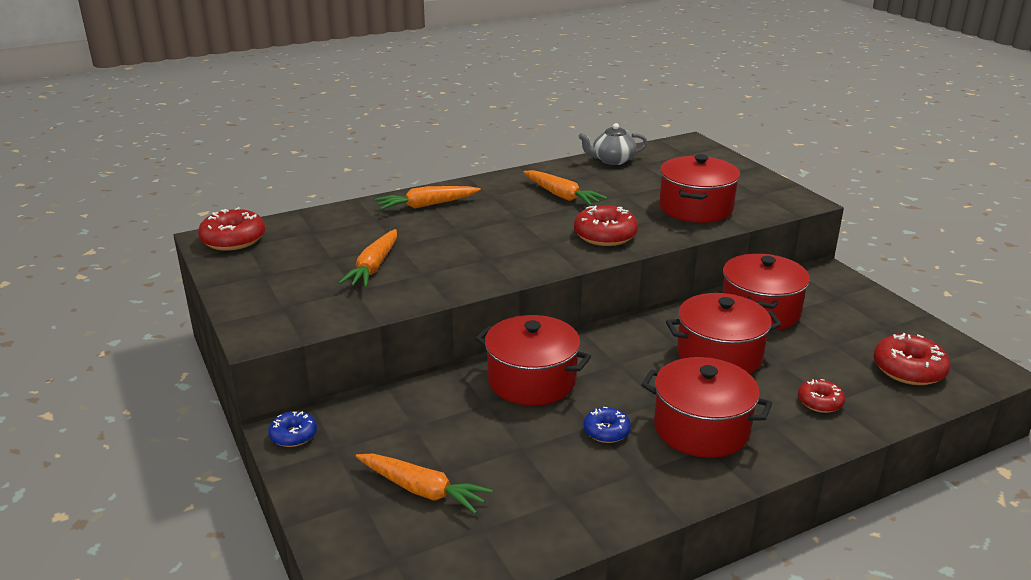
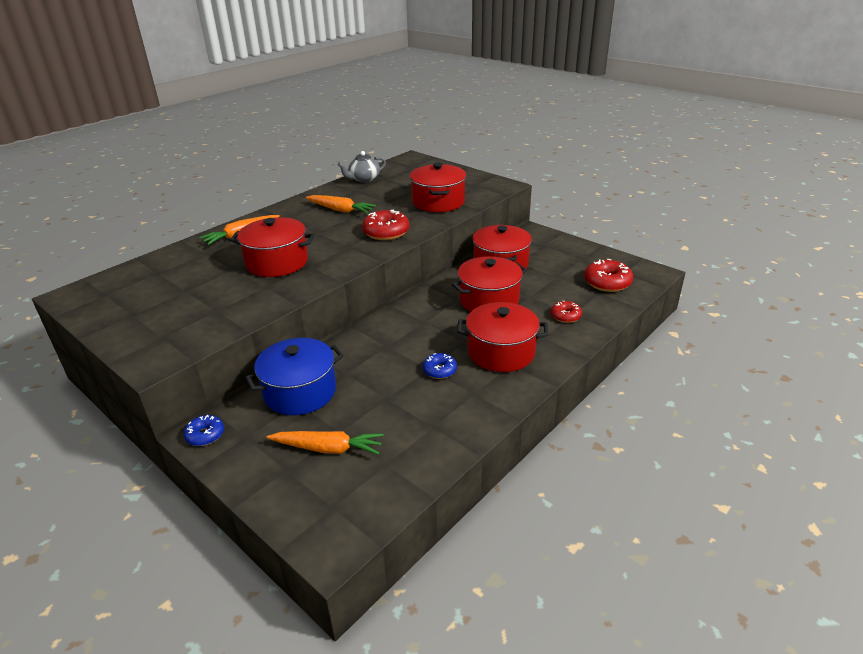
camera: 20 degrees left, 5 degrees up
red donut [198,207,265,251] -> none
orange carrot [339,229,397,287] -> none
red pot [475,315,591,406] -> red pot moved to [230,217,315,277]
none -> blue pot [245,338,344,415]

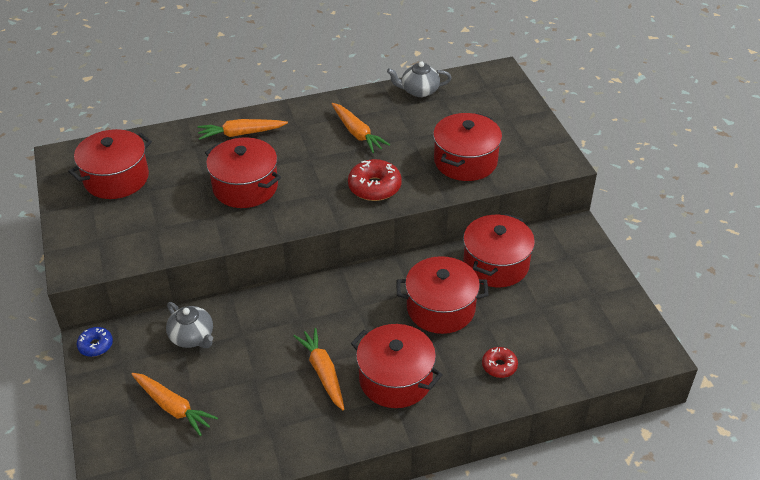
camera: 30 degrees right, 10 degrees up
blue pot [245,338,344,415] -> grey teapot [166,302,213,348]
blue donut [423,353,457,379] -> orange carrot [294,328,344,410]
red donut [584,259,633,292] -> none
none -> red pot [68,129,152,199]

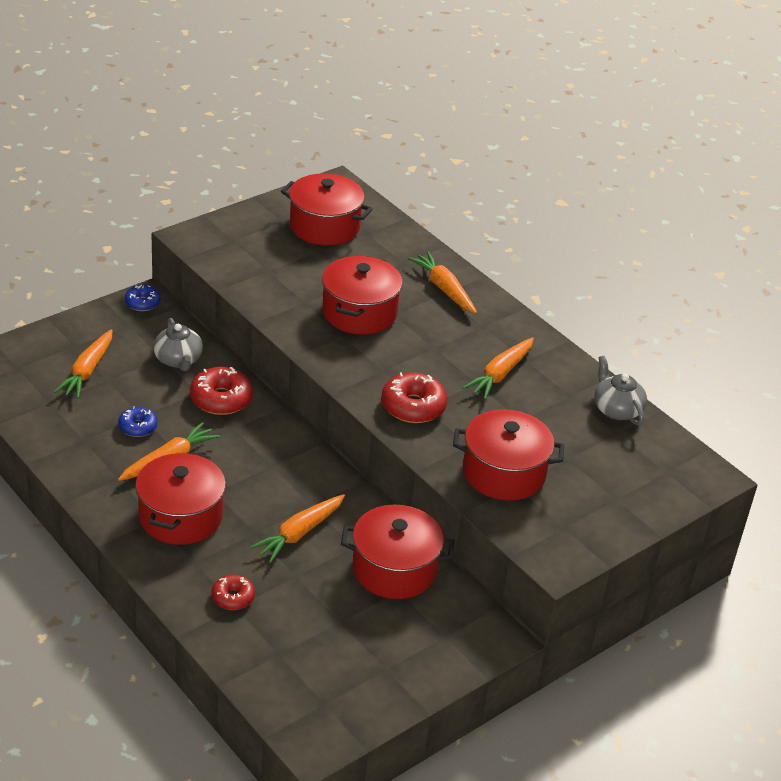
camera: 65 degrees right, 5 degrees down
grey teapot [166,302,213,348] -> grey teapot turned 45 degrees counterclockwise [153,318,203,371]
red pot [397,256,489,334] -> orange carrot [250,494,345,563]
none -> blue donut [118,406,157,437]
none -> red donut [190,367,253,415]

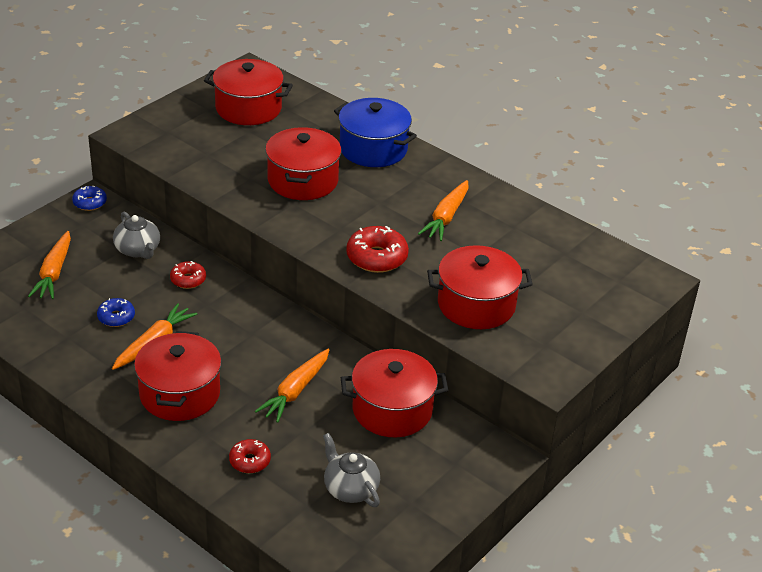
camera: 10 degrees left, 0 degrees up
red donut [190,367,253,415] -> red donut [170,261,206,289], size x0.60
orange carrot [408,252,477,314] -> blue pot [334,98,417,167]
grey teapot [594,356,647,425] -> grey teapot moved to [323,433,380,507]

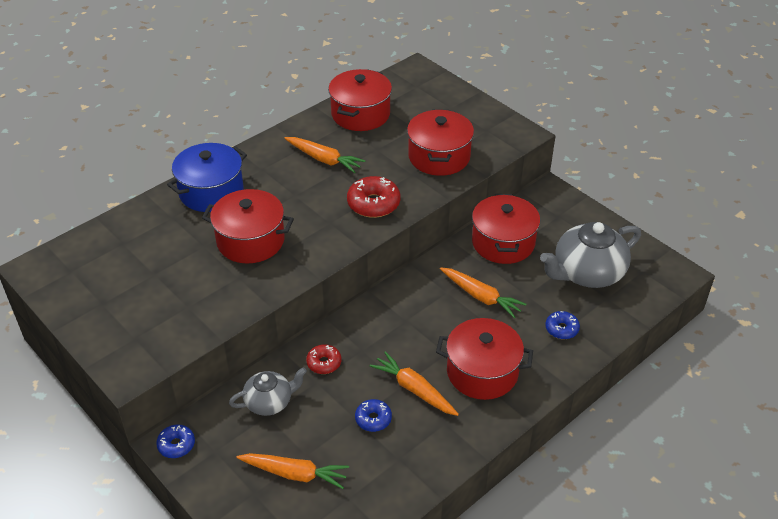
camera: 80 degrees left, 5 degrees up
red pot [204,59,293,125] -> red pot moved to [328,69,392,131]
red donut [229,439,271,473] -> blue donut [545,311,580,339]
grey teapot [323,433,380,507] -> grey teapot [540,222,641,288], size x1.72

